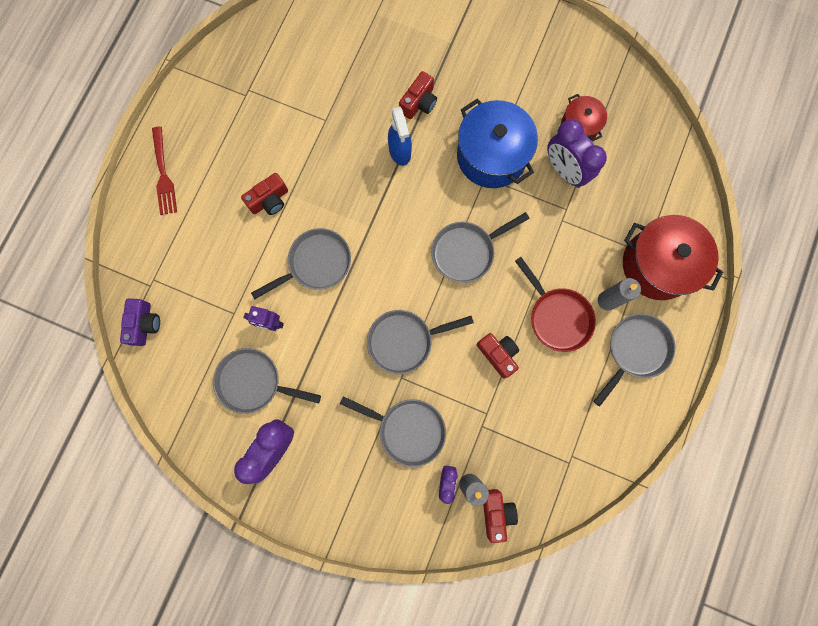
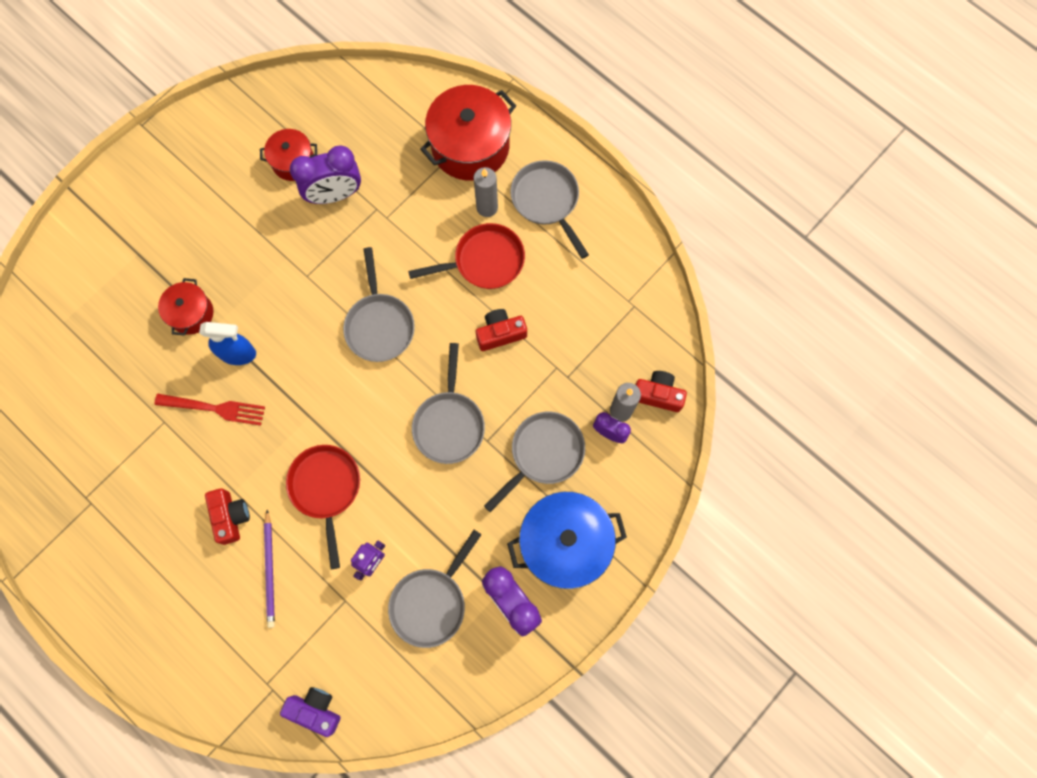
camera: 70 degrees left, 5 degrees down
red fork [152,126,177,215] -> red fork moved to [154,394,265,426]
grey pan [251,228,351,299] -> red pan [286,445,360,569]
red camera [399,71,437,119] -> red pot [158,278,213,336]
blue pot [457,99,538,188] -> blue pot moved to [507,492,627,589]
none -> purple pencil [264,510,275,628]

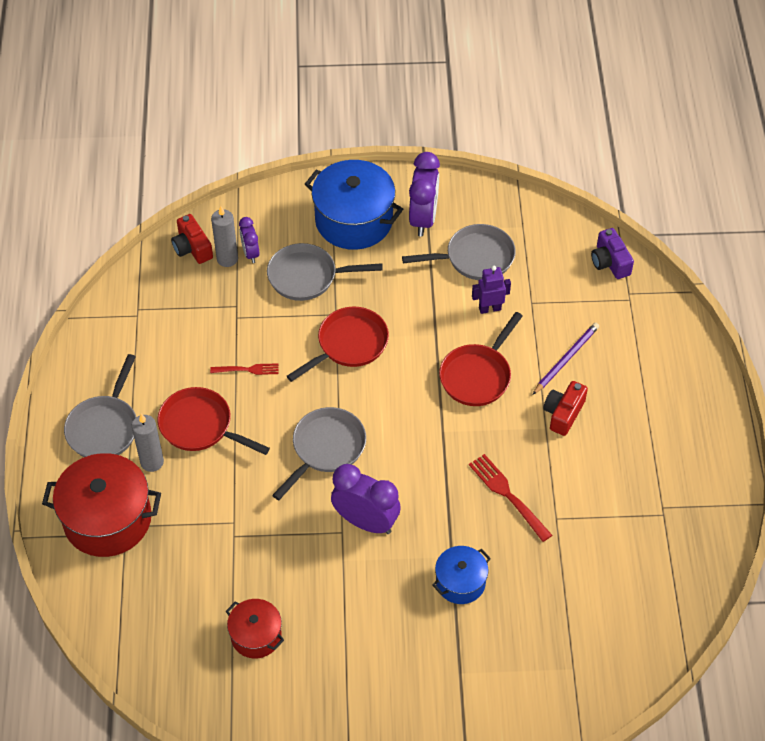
camera: 135 degrees left, 20 degrees down
red pot [158,278,213,336] -> blue pot [432,546,491,604]
blue spray bottle [199,322,256,365] -> none
purple clock [290,146,361,204] -> purple clock moved to [331,464,401,534]
grey pan [412,343,485,464] -> red pan [287,307,389,382]
red camera [476,309,527,351] -> red fork [210,363,278,375]

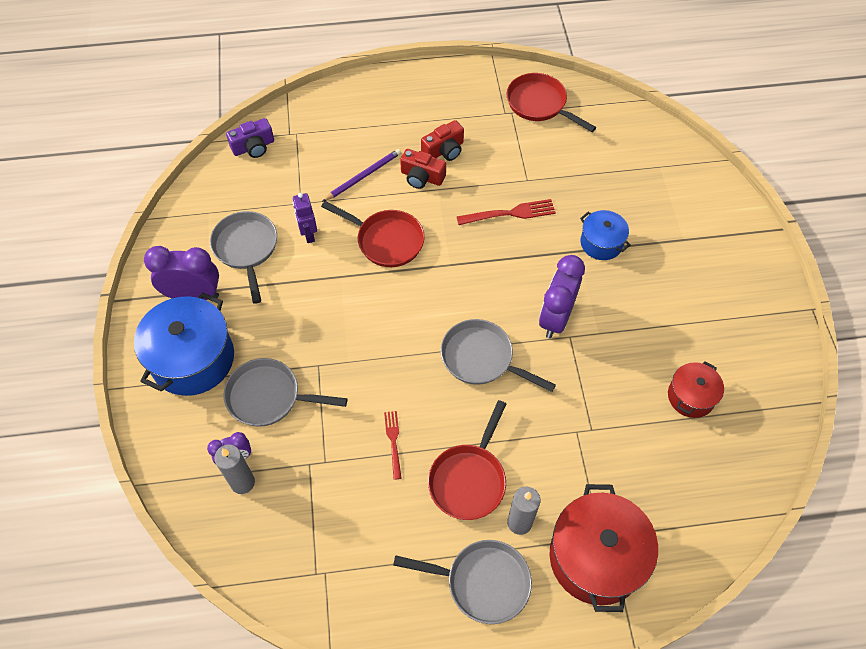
camera: 95 degrees left, 5 degrees up
red camera [171,214,213,264] -> red camera moved to [421,120,464,161]
grey pan [267,243,383,301] -> grey pan turned 105 degrees clockwise [224,358,347,427]
red pan [287,307,389,382] -> red pan moved to [507,73,596,132]
red fork [469,454,552,542] -> red fork turned 150 degrees counterclockwise [457,199,556,225]
purple pencil [532,323,599,395] -> purple pencil turned 105 degrees clockwise [322,149,401,202]

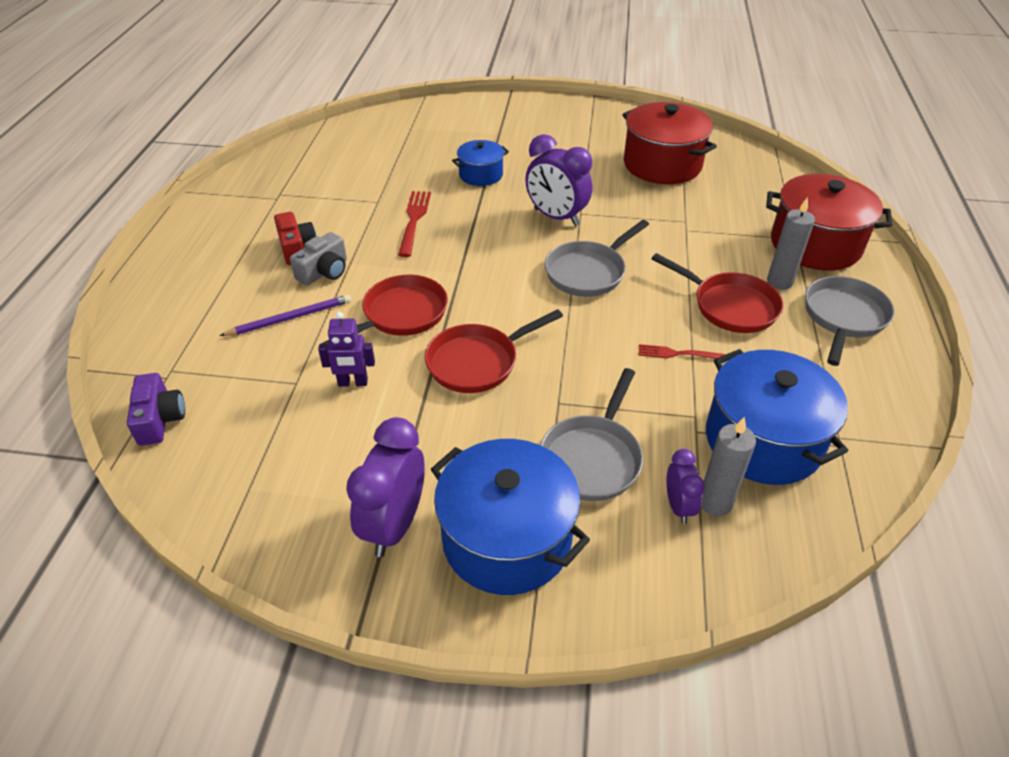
camera: 75 degrees left, 15 degrees down
grey pan [210,211,277,304] -> none
purple pencil [322,149,401,202] -> purple pencil turned 90 degrees clockwise [219,295,351,336]
red camera [400,149,446,189] -> grey camera [290,232,347,286]
red pan [507,73,596,132] -> red pan moved to [425,309,563,393]
red pot [668,361,724,418] -> red pot [622,102,717,184], size x1.81
none -> blue pot [706,349,848,485]

